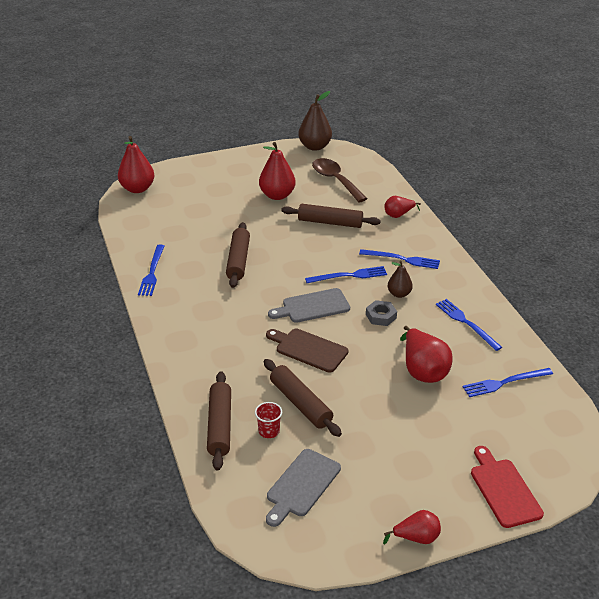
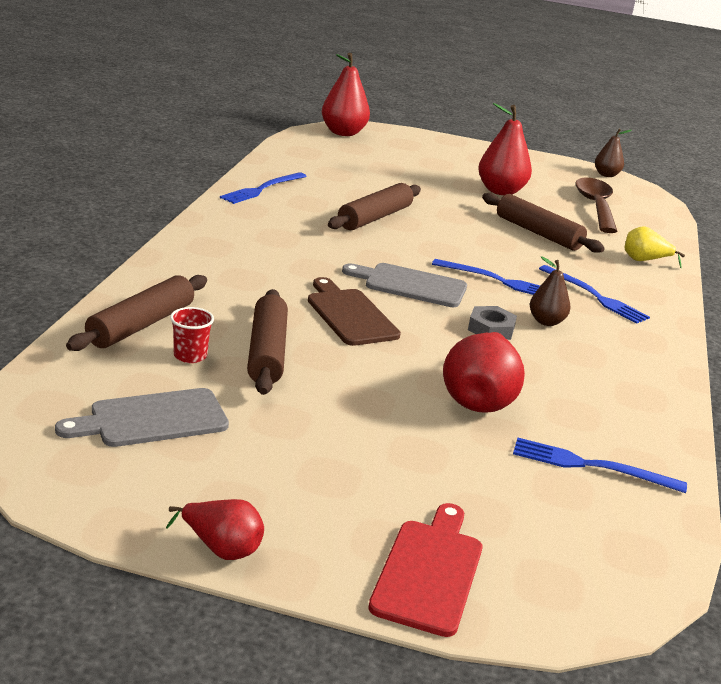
camera: 30 degrees right, 10 degrees down
brown pear [298,91,332,151] -> brown pear [595,129,632,177], size x0.59
red pear [384,196,421,218] -> yellow pear [625,226,685,268]
blue fork [436,299,502,351] -> none

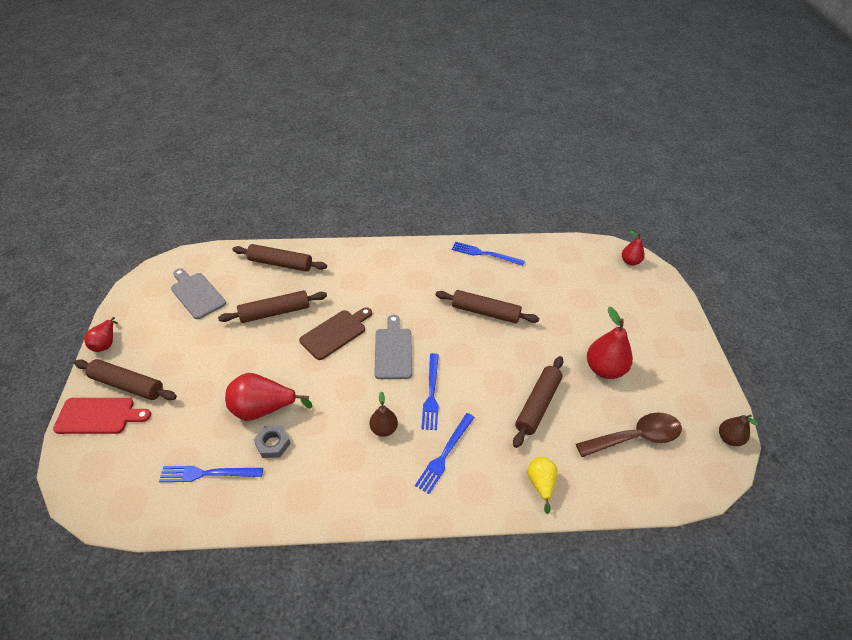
camera: 75 degrees right, 20 degrees up
red cup [170,307,214,363] -> none
red pear [322,53,370,136] -> red pear [622,231,645,266], size x0.59
grey nut [468,306,517,340] -> grey nut moved to [254,425,291,458]
blue fork [513,438,687,493] -> blue fork turned 90 degrees counterclockwise [159,466,263,482]
none -> brown rolling pin [74,359,177,400]

